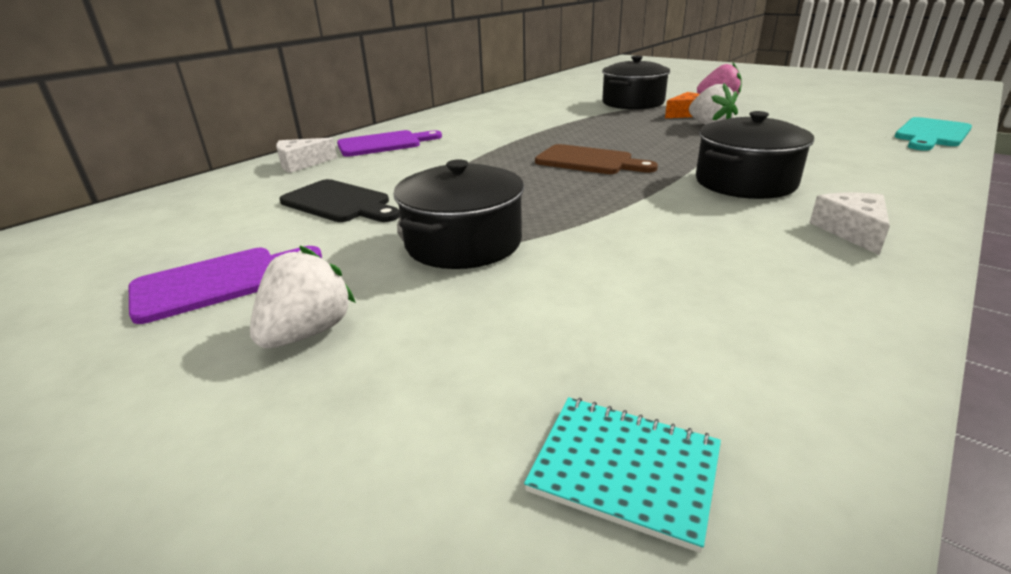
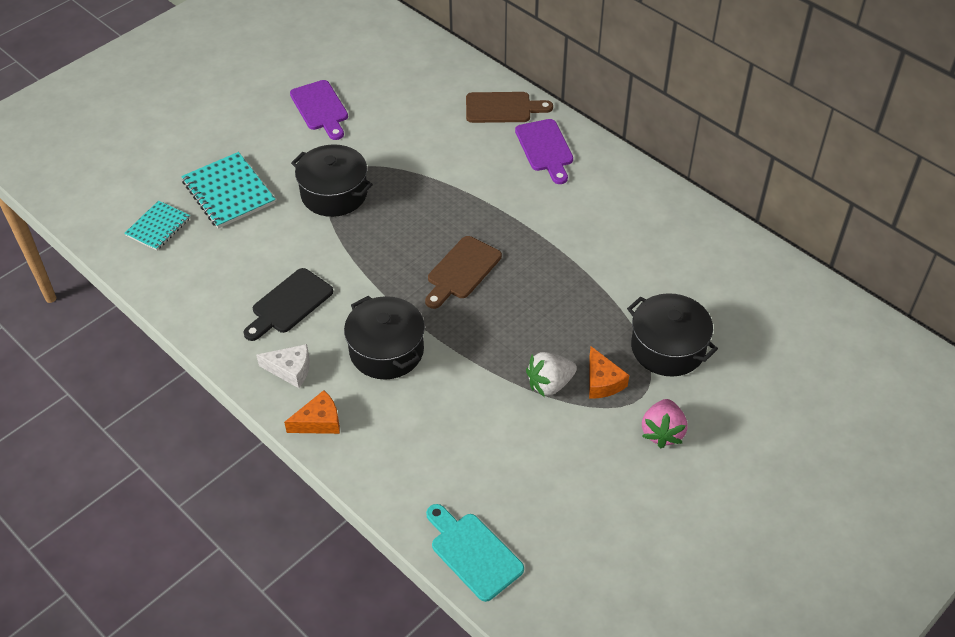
camera: 95 degrees right, 20 degrees up
white strawberry [250,246,356,348] -> none
white cheese [276,138,337,173] -> brown cutting board [466,92,553,123]
black cutting board [279,179,400,222] -> black cutting board moved to [243,268,333,341]
none -> turquoise notebook [181,152,276,229]
none -> orange cheese [284,390,340,434]

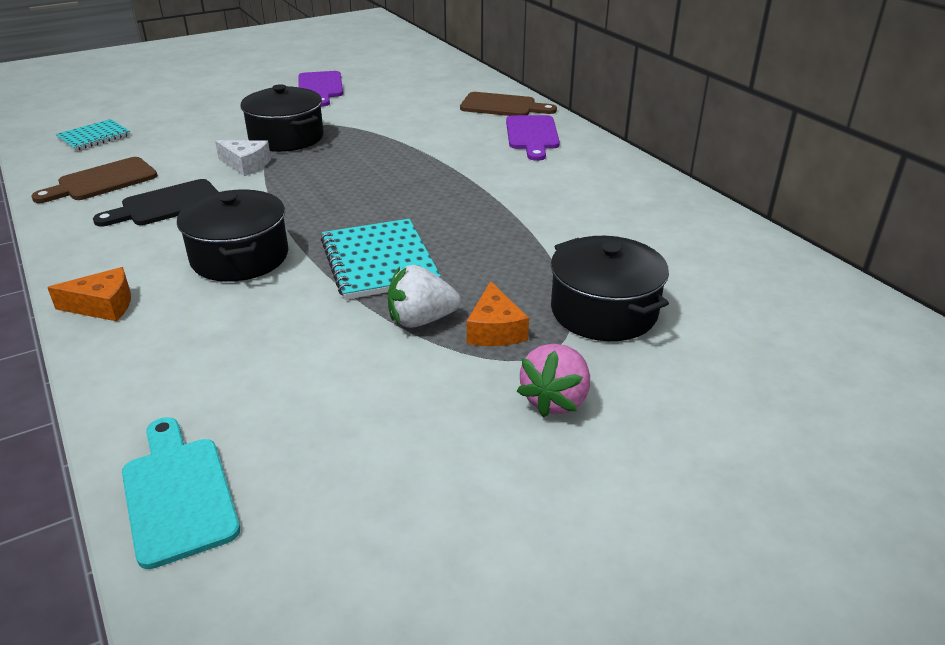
camera: 15 degrees right, 15 degrees down
turquoise notebook [181,152,276,229] -> turquoise notebook moved to [321,219,441,300]
white cheese [256,344,310,388] -> white cheese moved to [215,140,271,176]
brown cutting board [425,236,502,309] -> brown cutting board moved to [31,157,158,203]

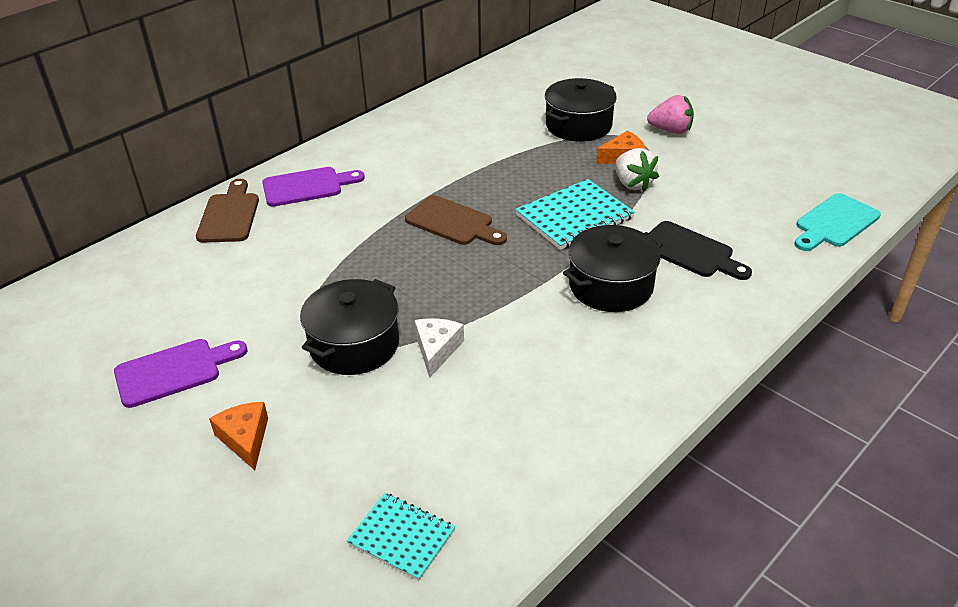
camera: 105 degrees left, 5 degrees up
brown cutting board [31,157,158,203] -> brown cutting board moved to [405,195,507,245]
orange cheese [47,267,131,321] -> orange cheese moved to [209,402,268,470]
black cutting board [93,179,218,226] -> black cutting board moved to [649,221,752,280]

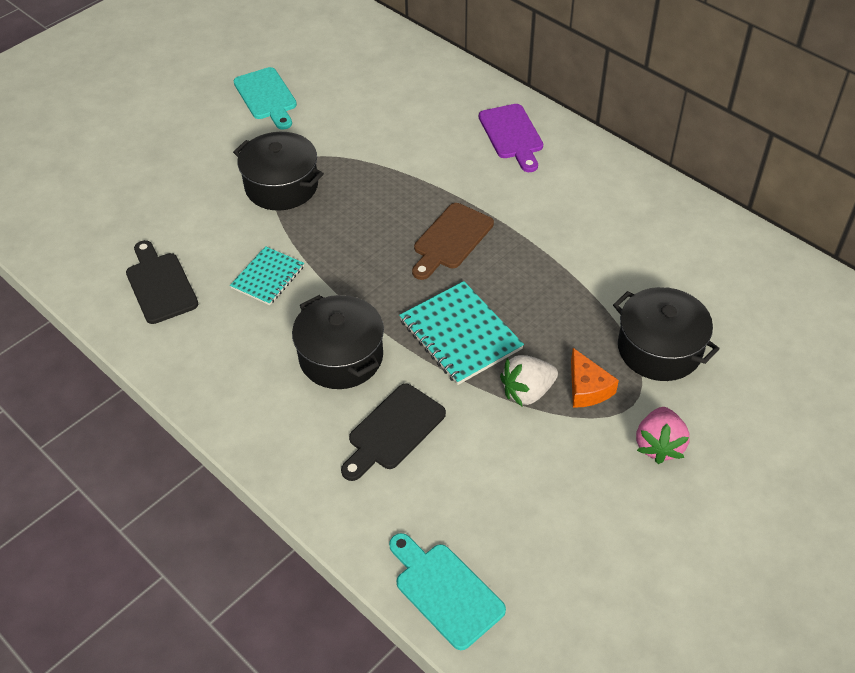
camera: 90 degrees right, 10 degrees up
purple cutting board [114,339,247,408] -> turquoise cutting board [234,67,297,130]
brown cutting board [196,179,259,242] -> none
orange cheese [209,402,268,470] -> none
turquoise notebook [347,493,455,581] -> turquoise notebook moved to [230,246,304,305]
white cheese [414,318,464,378] -> none
none -> black cutting board [126,240,198,324]

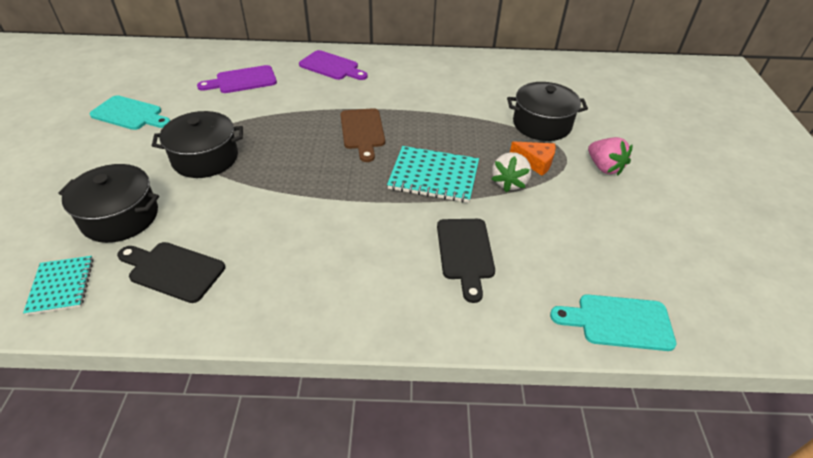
camera: 45 degrees left, 5 degrees down
turquoise notebook [230,246,304,305] -> turquoise notebook moved to [23,256,94,315]
black pot [292,295,384,389] -> black pot moved to [58,164,159,243]
none -> purple cutting board [197,65,277,93]

